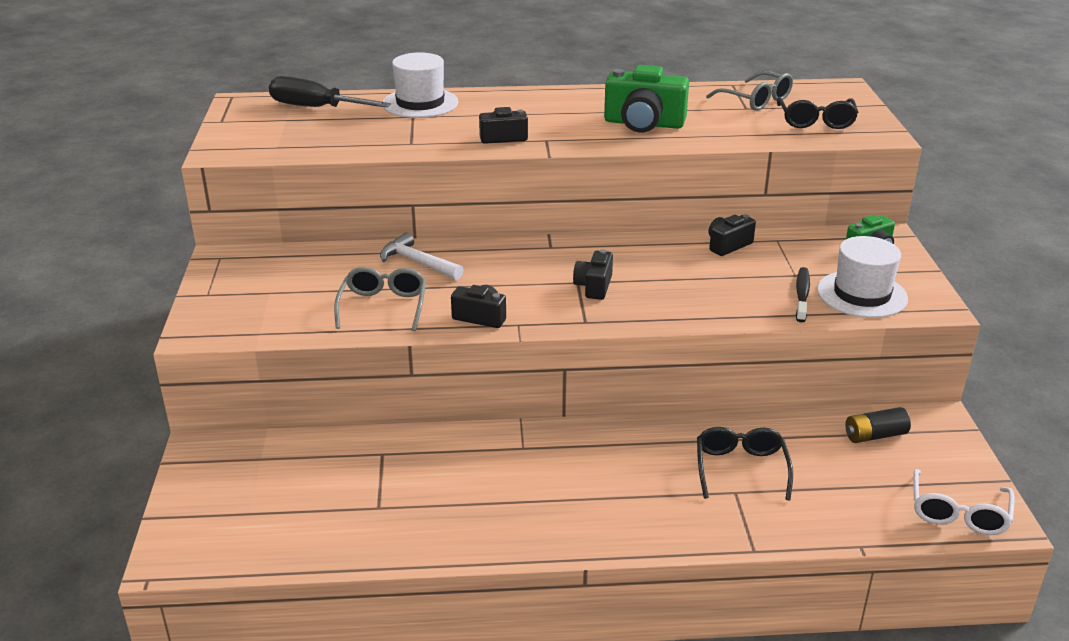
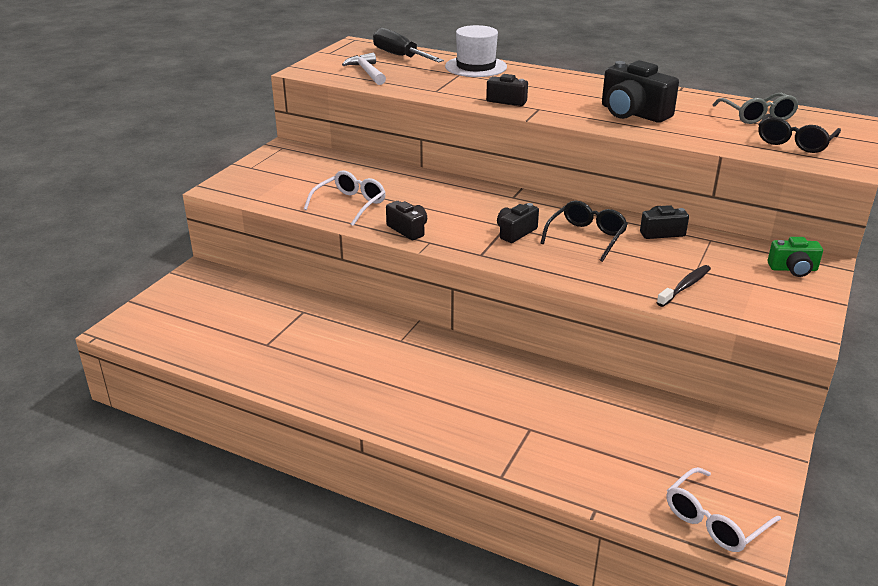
camera: 30 degrees right, 0 degrees up
grey glasses [334,267,426,331] -> white glasses [304,170,386,226]
white hammer [380,232,464,280] -> white hammer moved to [342,53,386,85]
green camera [604,65,689,133] -> black camera [602,60,679,123]
black glasses [697,427,793,500] -> black glasses moved to [540,201,628,262]
white hat [817,236,908,318] -> none
black battery [845,407,911,443] -> none

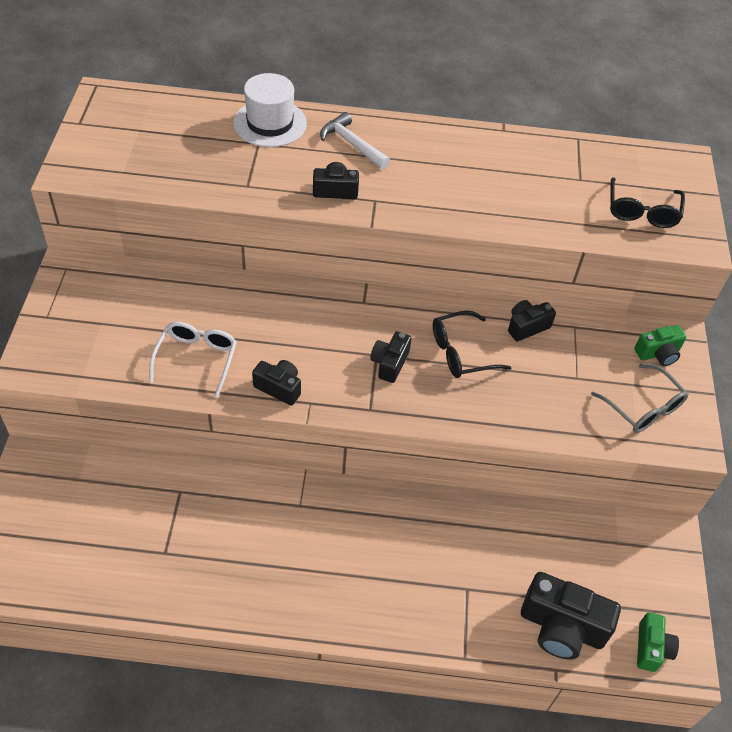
camera: 25 degrees left, 20 degrees up
white hammer [342,53,386,85] -> white hammer moved to [320,112,390,169]
black screwdriver [373,28,444,62] -> none
black glasses [540,201,628,262] -> black glasses turned 120 degrees counterclockwise [433,311,511,378]
black camera [602,60,679,123] -> black camera moved to [521,572,621,660]
black toothbrush [657,265,711,307] -> none
white glasses [667,467,781,552] -> green camera [637,612,679,672]
grey glasses [712,93,799,124] -> grey glasses moved to [591,364,688,433]

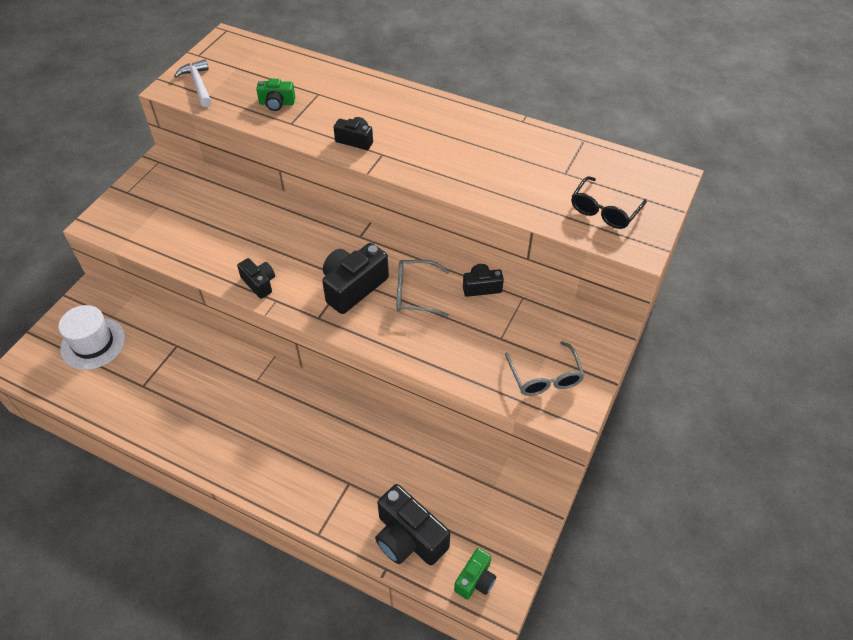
camera: 25 degrees right, 0 degrees up
white glasses [149,322,237,397] -> none
white hat [233,73,307,147] -> white hat moved to [58,305,125,370]
white hammer [320,112,390,169] -> white hammer moved to [174,59,211,107]
black camera [370,331,411,383] -> black camera [322,243,389,314], size x1.75
black glasses [433,311,511,378] -> grey glasses [397,260,449,317]
green camera [634,325,686,366] -> green camera moved to [256,79,295,111]

